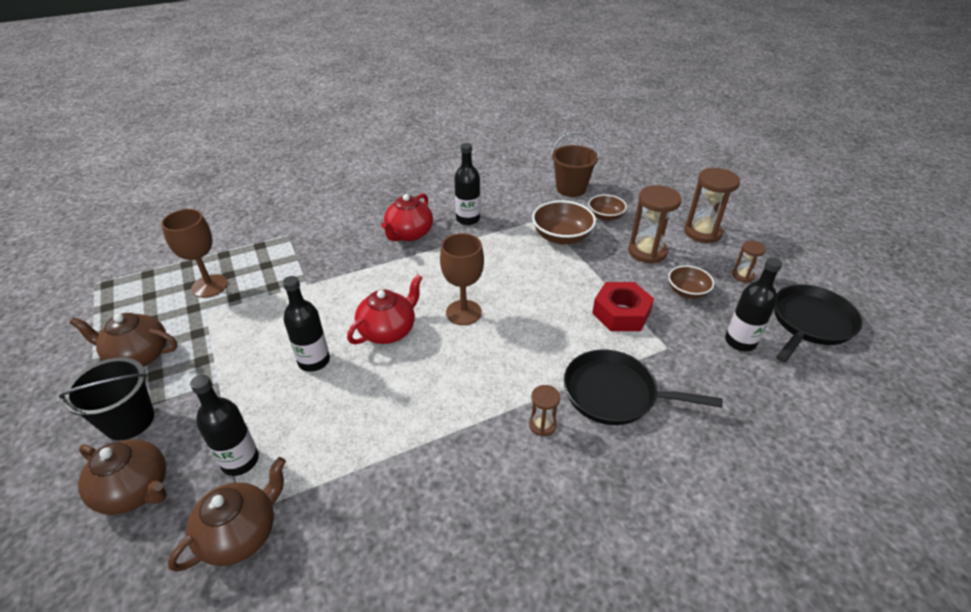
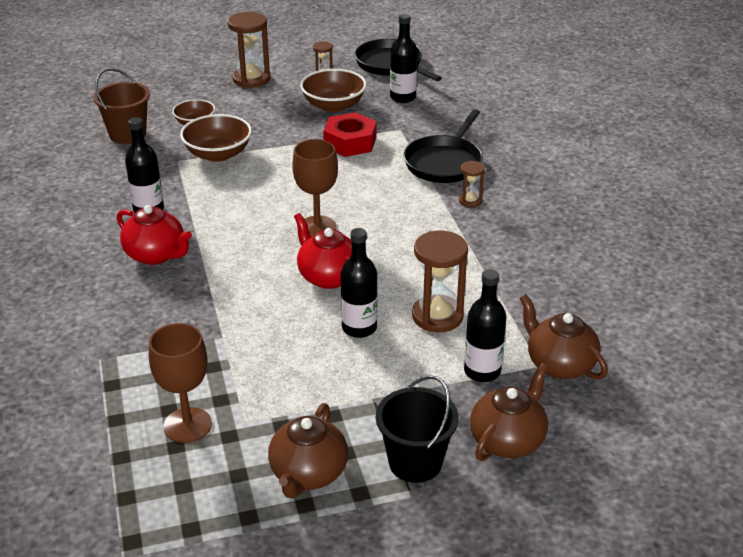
camera: 80 degrees left, 5 degrees down
brown hourglass [628,185,682,264] -> brown hourglass moved to [412,231,468,332]
brown bowl [668,265,714,298] -> brown bowl [300,69,367,112], size x1.58

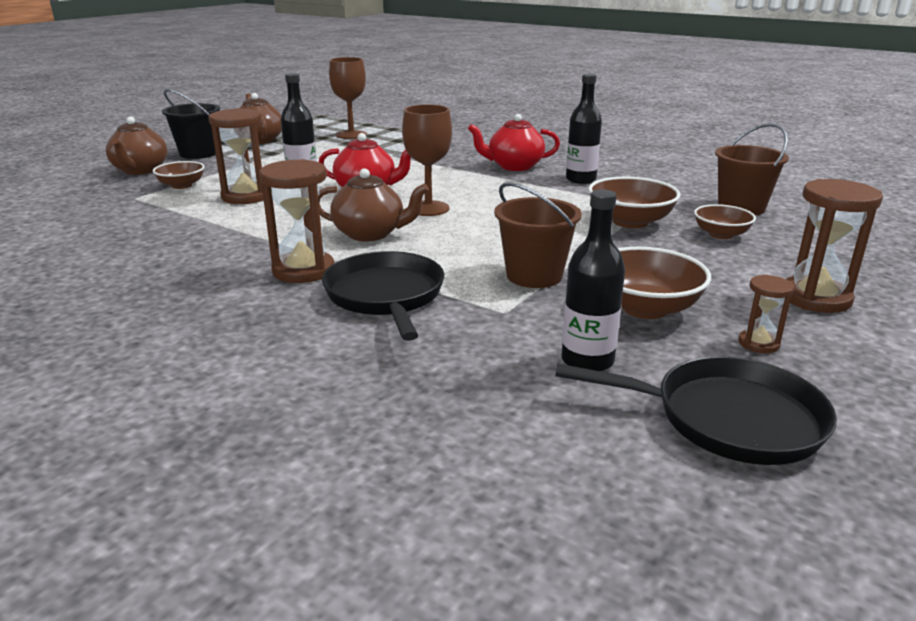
camera: 140 degrees right, 10 degrees down
red nut [323,112,376,157] -> brown bucket [494,182,582,288]
brown hourglass [459,161,485,207] -> brown hourglass [259,159,334,283], size x1.90
black bottle [464,269,506,382] -> brown bowl [153,161,205,189]
brown teapot [520,294,608,380] -> brown teapot moved to [318,168,429,242]

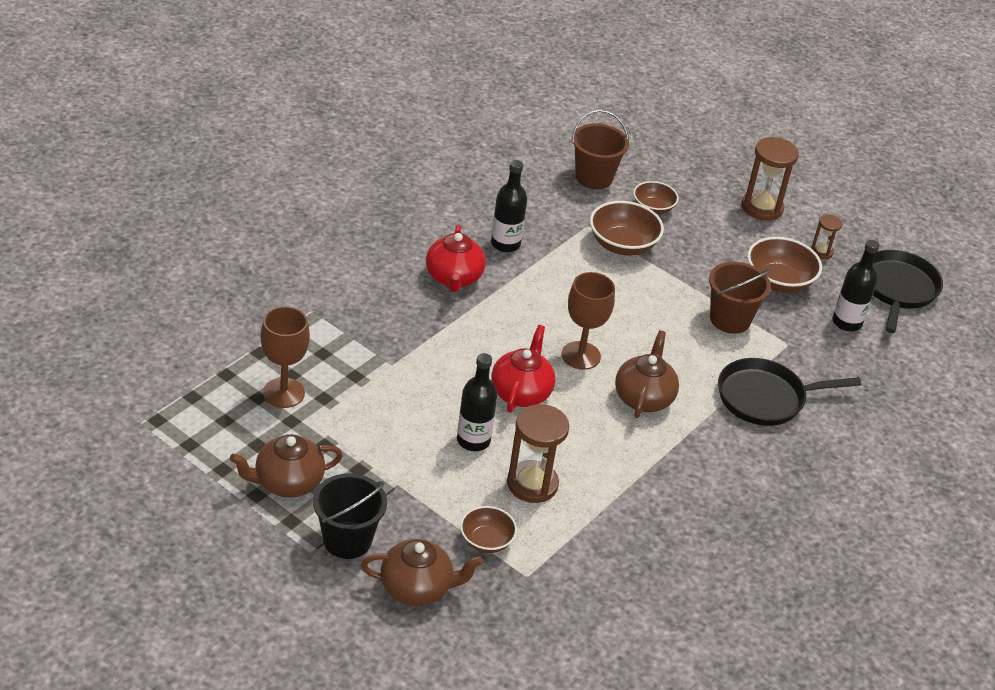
camera: 90 degrees left, 15 degrees up
brown hourglass [259,159,334,283] -> none

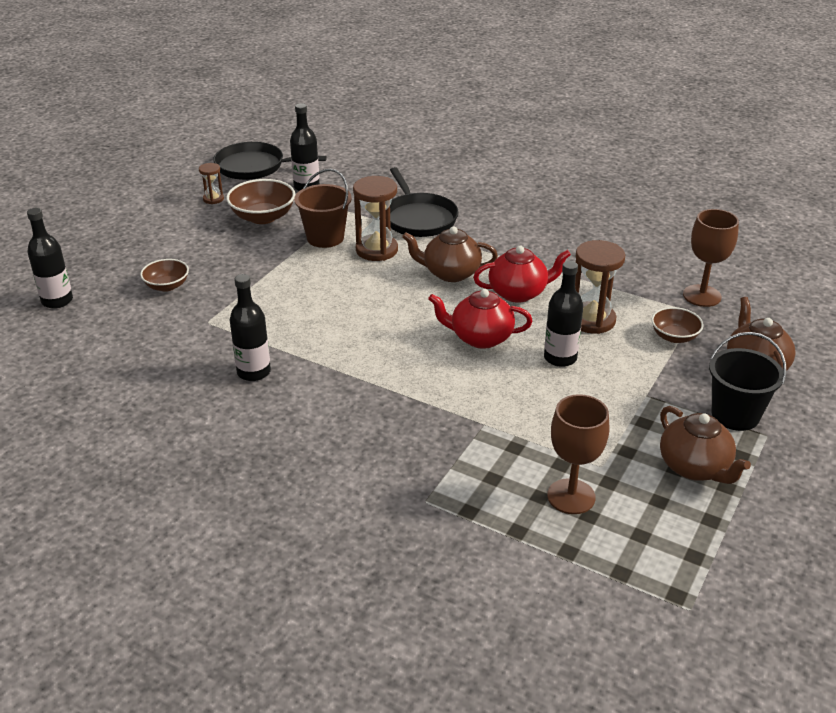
camera: 95 degrees left, 5 degrees down
red teapot [426,225,486,292] -> red teapot moved to [473,246,571,303]
brown goblet [562,272,615,370] -> brown goblet moved to [683,209,739,307]
brown bucket [572,110,629,189] -> none
brown bowl [590,201,664,256] -> none
brown hourglass [741,137,799,221] -> brown hourglass moved to [353,176,398,261]
none -> black bottle [27,208,73,309]

